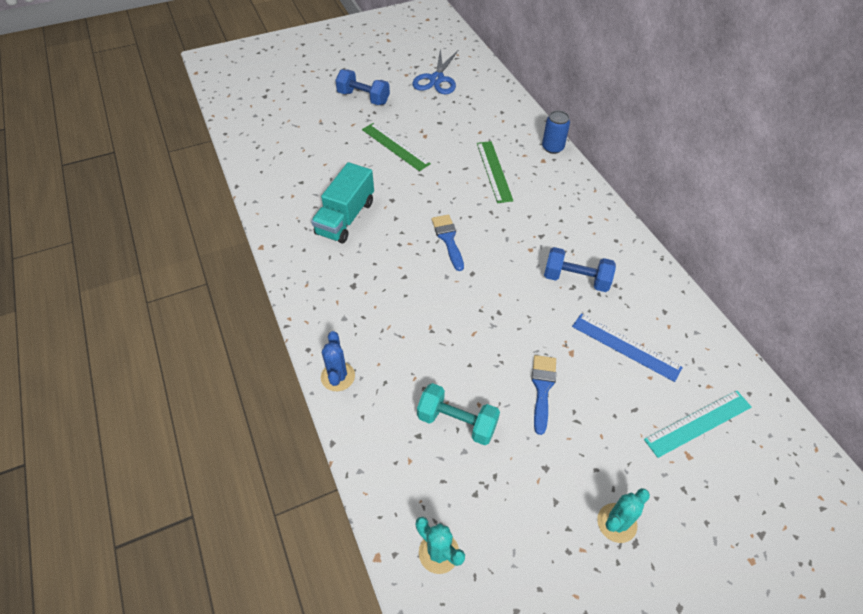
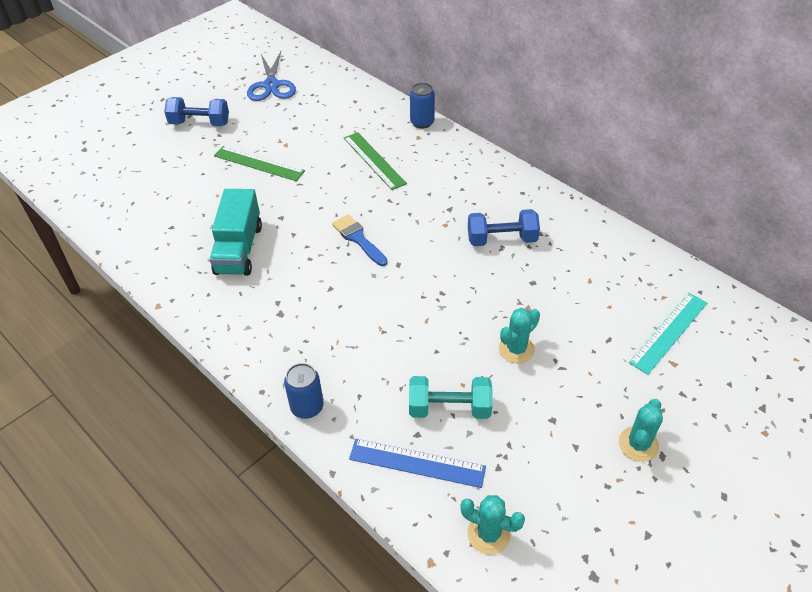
camera: 20 degrees left, 5 degrees down
blue cactus [321,331,355,391] -> blue can [284,363,324,419]
blue brush [531,355,556,435] -> turquoise cactus [499,308,540,364]
blue ruler [572,314,683,382] -> blue ruler moved to [349,439,486,488]

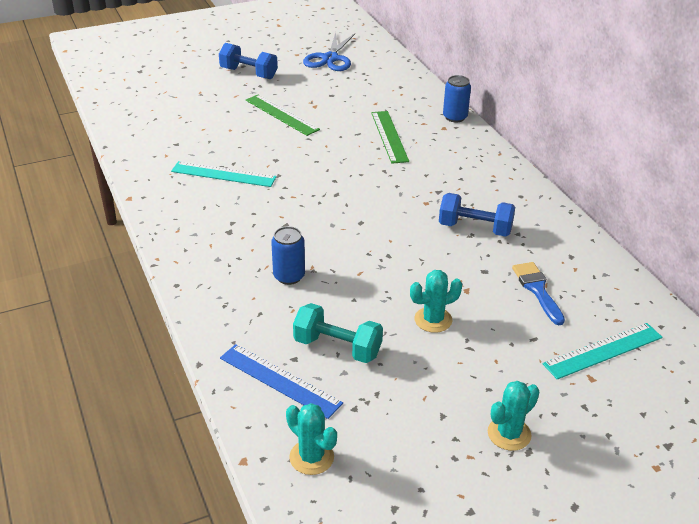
camera: 20 degrees right, 10 degrees down
turquoise truck [210,189,262,276] -> turquoise ruler [171,161,277,187]
blue can [284,363,324,419] -> blue can moved to [271,226,305,285]
blue brush [332,215,388,266] -> blue brush moved to [512,262,565,325]

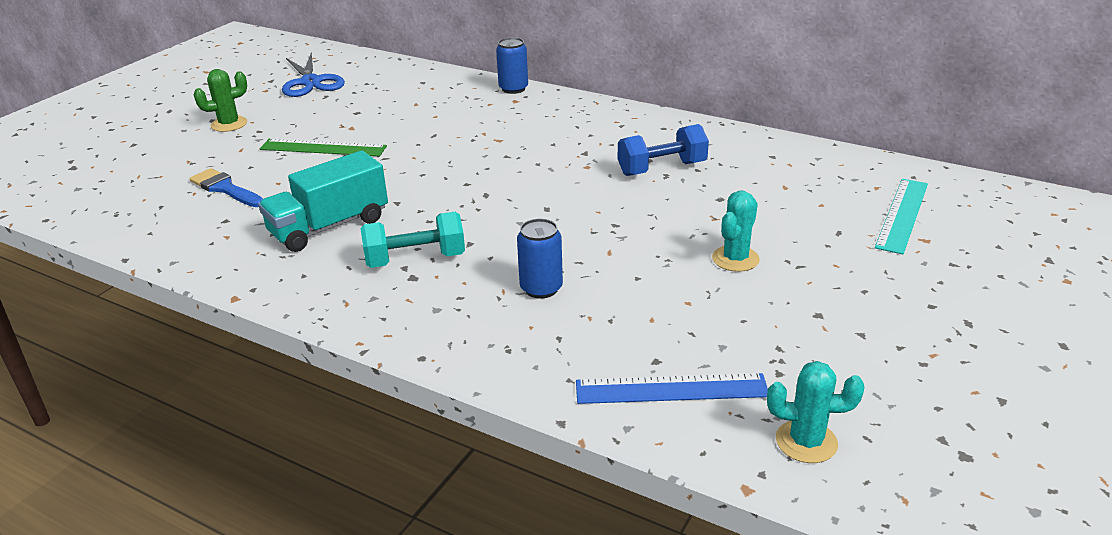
camera: 35 degrees left, 5 degrees down
turquoise ruler [171,161,277,187] -> turquoise truck [258,151,388,252]
blue dumbbell [219,43,278,79] -> green cactus [194,69,247,132]
turquoise dumbbell [293,303,383,363] -> turquoise dumbbell moved to [360,212,465,268]
green ruler [371,111,409,164] -> none
turquoise cactus [488,381,539,451] -> none
blue brush [512,262,565,325] -> blue brush moved to [189,168,263,207]

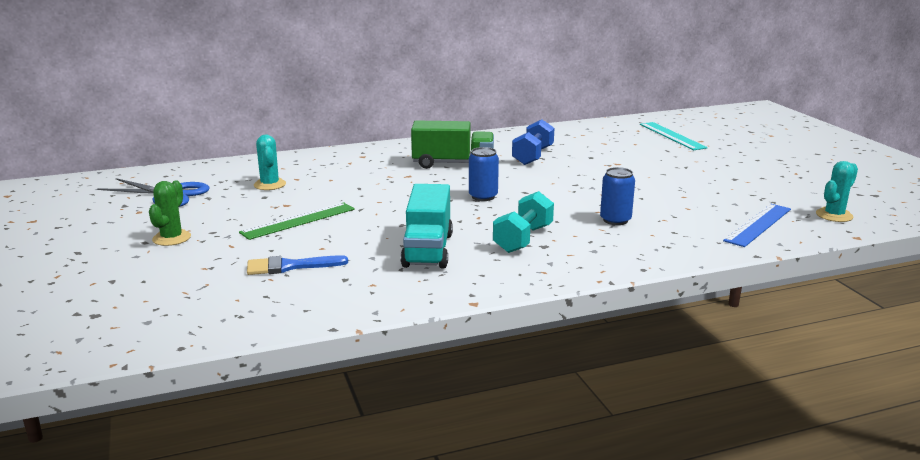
camera: 50 degrees left, 10 degrees down
blue can [496,37,528,94] -> blue can moved to [469,147,499,201]
turquoise cactus [712,191,760,272] -> turquoise cactus moved to [254,135,286,190]
none -> green truck [411,121,494,169]

